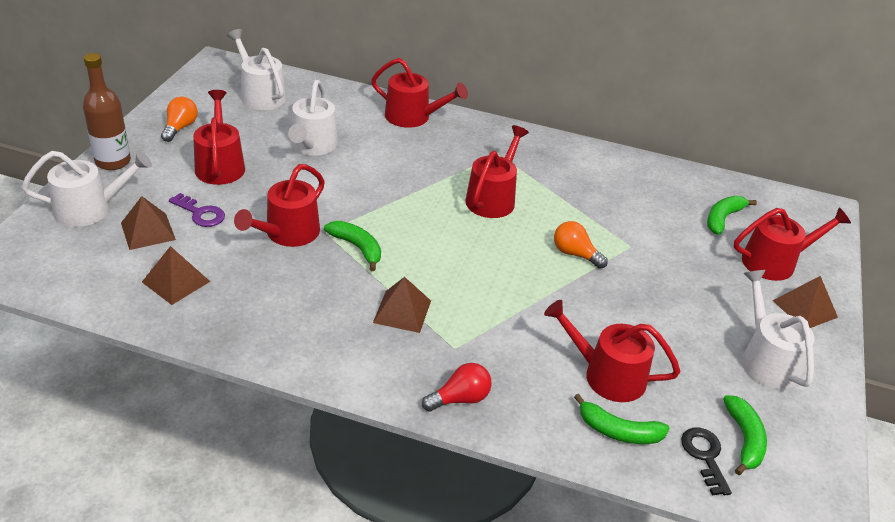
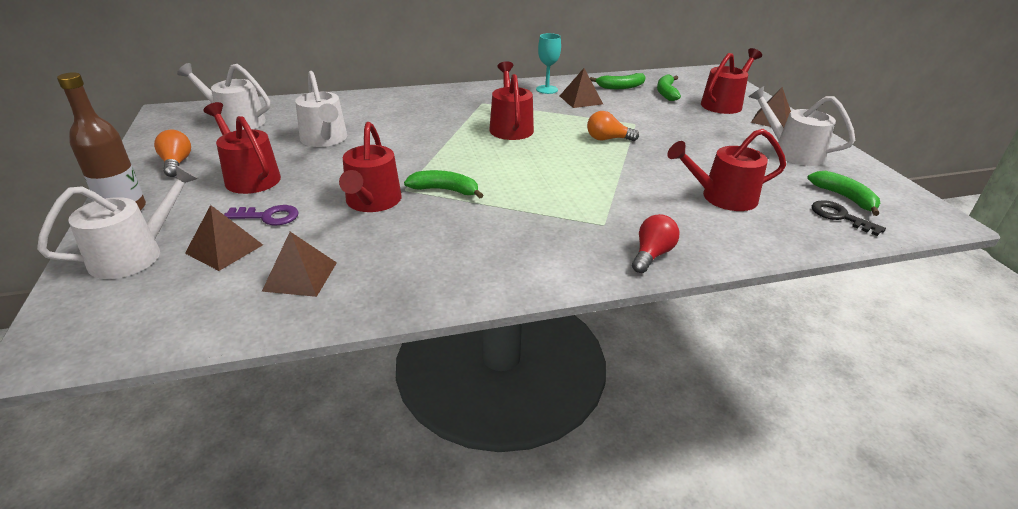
camera: 30 degrees left, 5 degrees down
red watering can [371,58,468,128] -> none
brown pyramid [373,277,431,333] -> brown pyramid moved to [560,68,603,108]
green banana [574,394,670,444] -> green banana moved to [590,73,646,89]
none -> turquoise goblet [536,33,561,94]

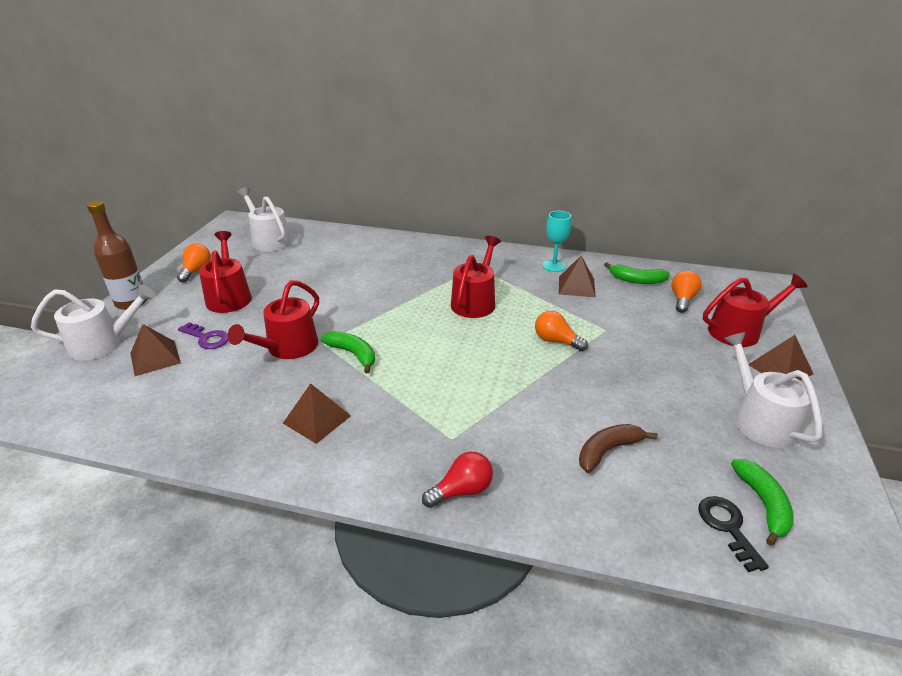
camera: 30 degrees right, 0 degrees up
brown pyramid [262,232,337,297] -> brown pyramid moved to [283,383,351,444]
white watering can [295,71,347,147] -> none
green banana [657,74,681,101] -> orange light bulb [671,270,702,313]
red watering can [667,129,786,211] -> brown banana [579,424,658,473]

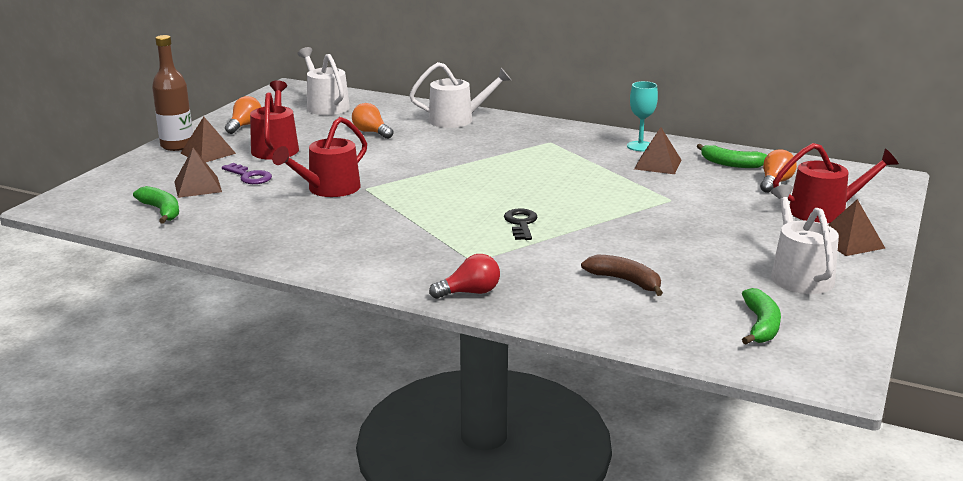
camera: 10 degrees right, 10 degrees down
white watering can [31,284,156,361] -> white watering can moved to [409,62,511,128]
brown pyramid [283,383,351,444] -> brown pyramid moved to [181,117,236,162]
green banana [321,331,375,373] -> green banana moved to [133,186,179,224]
red watering can [451,236,501,318] -> none
orange light bulb [535,311,588,351] -> orange light bulb moved to [352,103,393,139]
brown banana [579,424,658,473] -> brown banana turned 60 degrees clockwise [581,254,663,296]
black key [698,496,769,572] -> black key moved to [504,208,537,240]

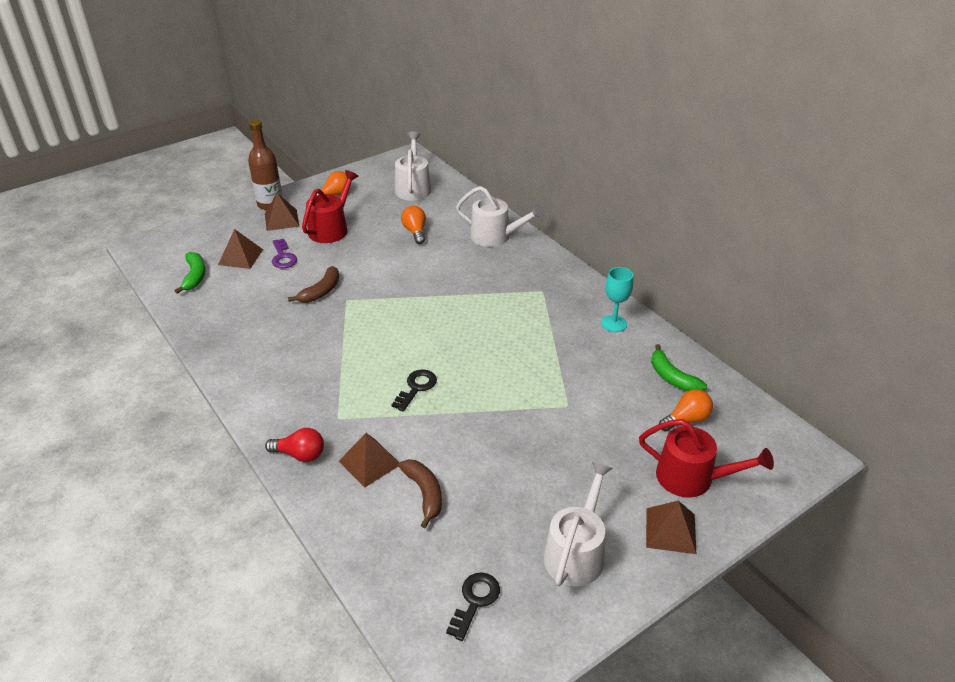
camera: 30 degrees right, 15 degrees up
red watering can [272,117,367,197] -> brown banana [288,266,339,303]
brown pyramid [634,127,681,174] -> brown pyramid moved to [339,433,399,488]
green banana [742,288,781,344] -> black key [446,572,500,641]

